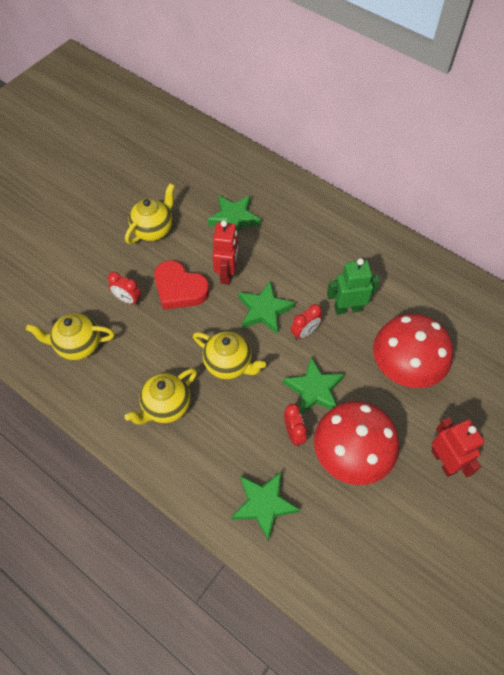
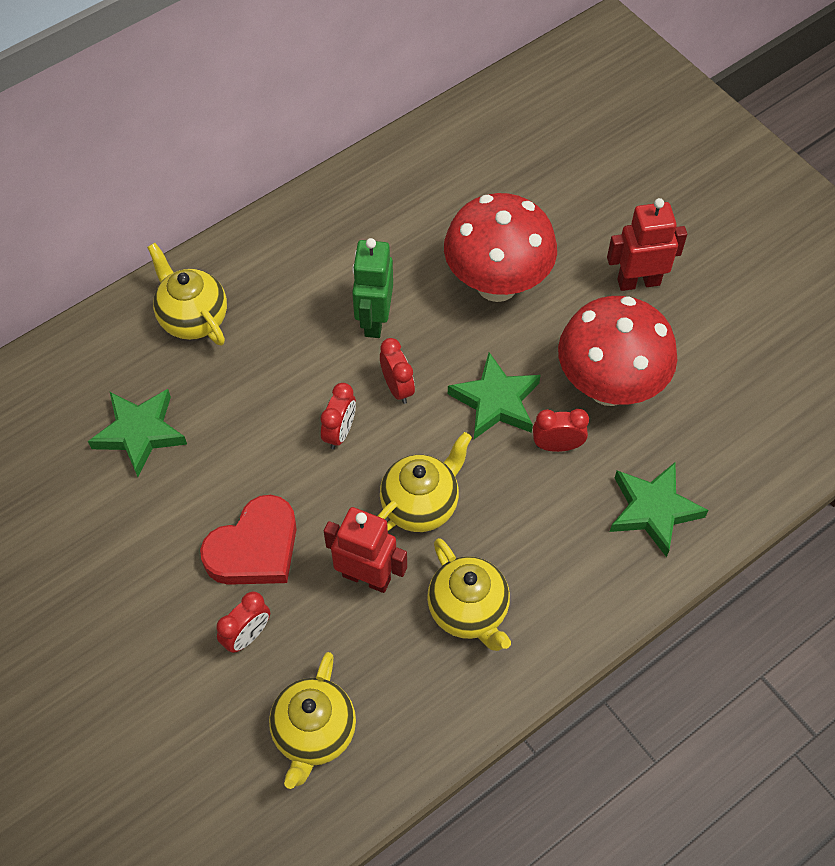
camera: 75 degrees left, 0 degrees up
yellow teapot [125,183,175,244] -> yellow teapot moved to [147,243,227,345]
red robot [212,220,239,284] -> red robot moved to [324,507,407,593]
green star [238,280,295,335] -> red clock [321,383,356,449]

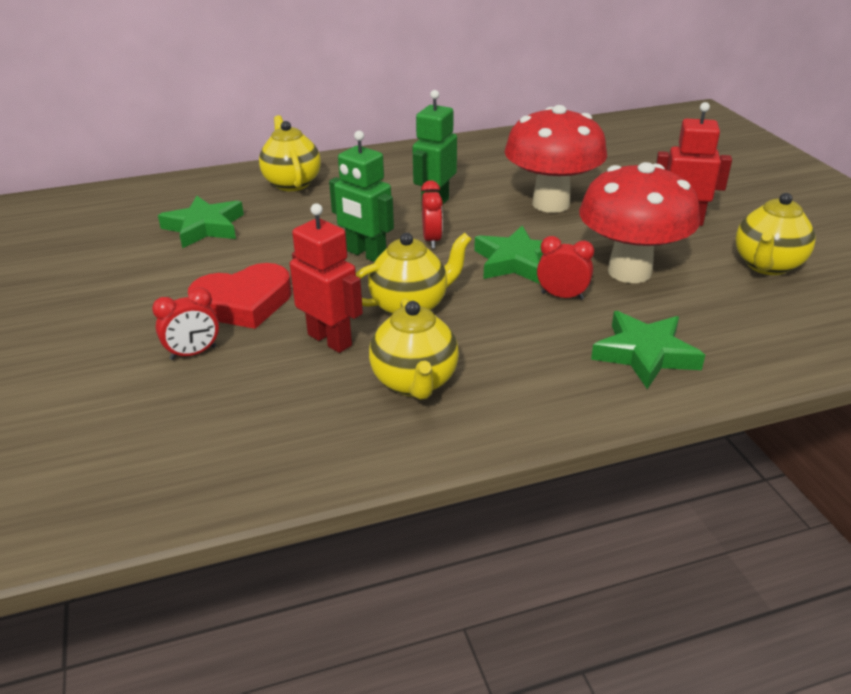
camera: 20 degrees right, 25 degrees down
yellow teapot [269,652,356,789] -> yellow teapot moved to [736,193,815,275]
red clock [321,383,356,449] -> green robot [329,131,394,262]

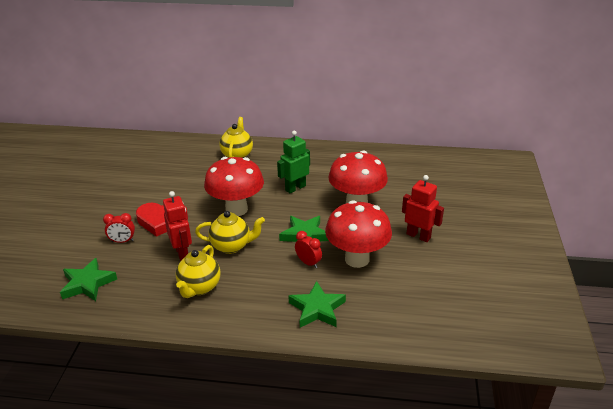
camera: 25 degrees right, 0 degrees up
green star [158,195,244,248] -> green star moved to [60,258,117,301]
green robot [329,131,394,262] -> red mushroom [204,157,264,216]
red clock [421,180,443,249] -> none
yellow teapot [736,193,815,275] -> none

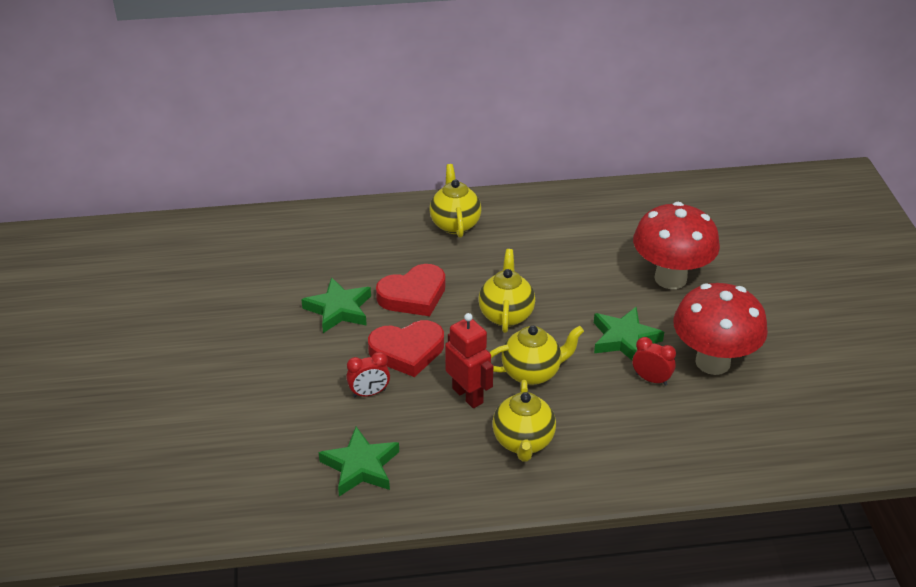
camera: 15 degrees left, 5 degrees up
red mushroom [204,157,264,216] -> yellow teapot [479,249,535,333]
green robot [277,131,310,193] -> none
green star [288,281,346,327] -> green star moved to [301,277,371,333]
red robot [402,175,444,242] -> none
none -> red heart [376,264,445,316]

